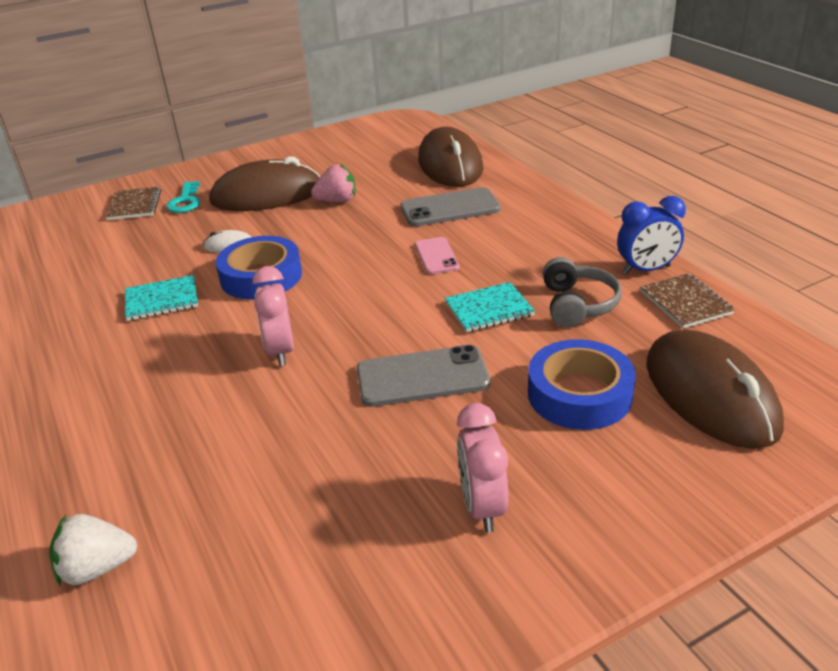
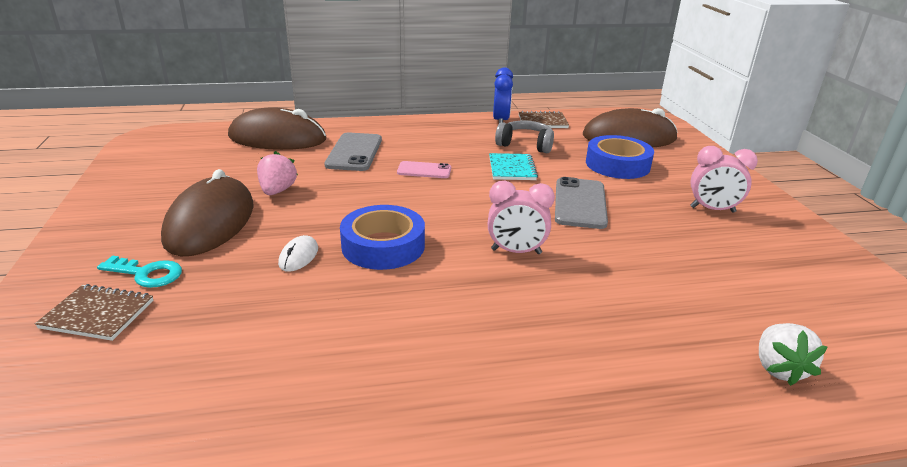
camera: 75 degrees left, 5 degrees down
turquoise notebook [125,275,198,321] -> none

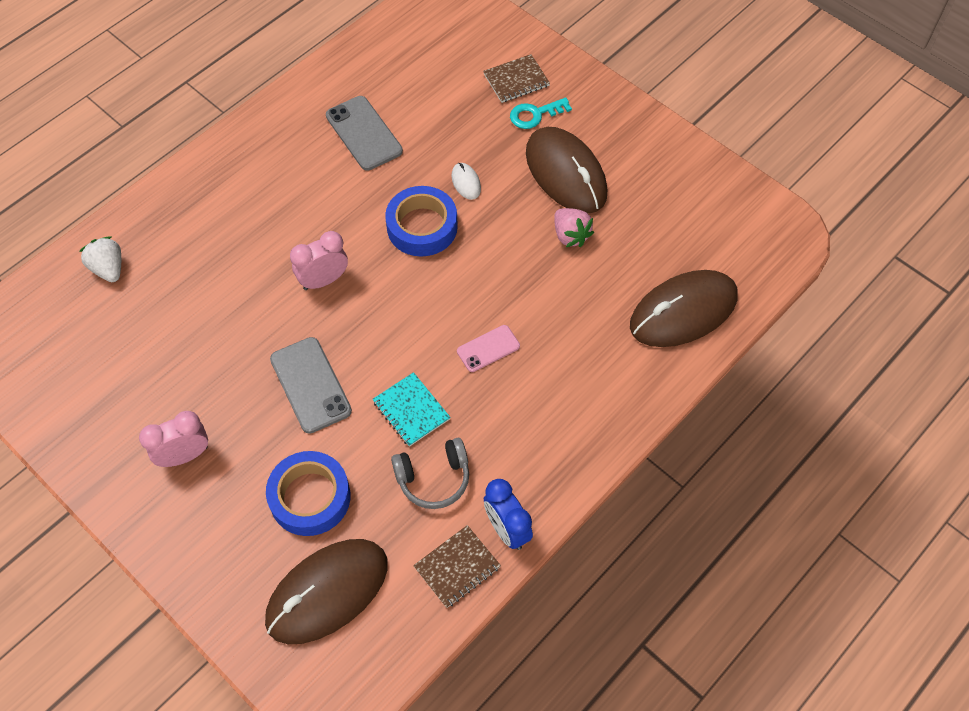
camera: 145 degrees right, 30 degrees up
grey phone [324,133,382,171] -> grey phone moved to [326,96,403,171]

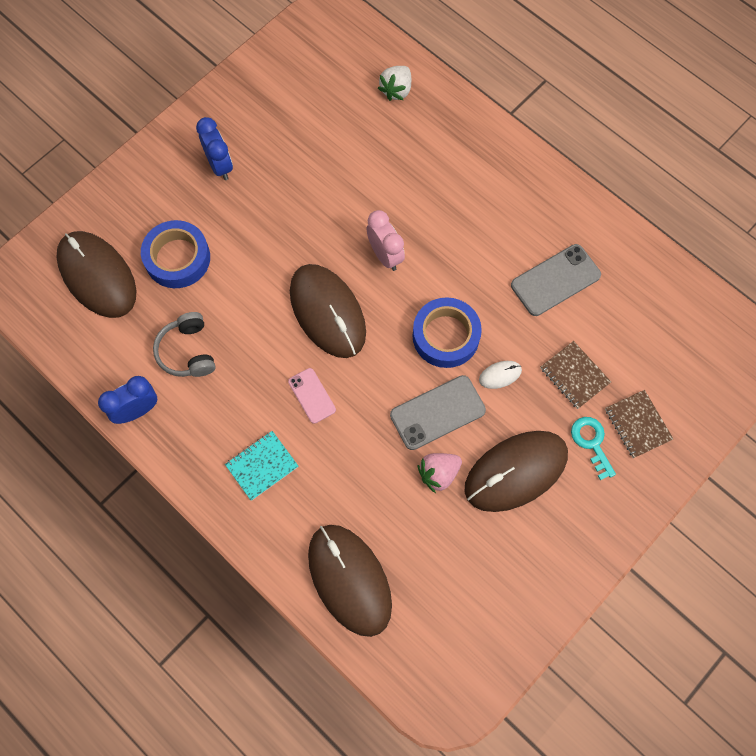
camera: 90 degrees right, 10 degrees up
white strawberry [79,236,121,282] -> white strawberry turned 150 degrees clockwise [378,66,411,101]
pink clock [139,411,208,467] -> blue clock [196,117,233,180]
grey phone [270,337,352,433] -> grey phone moved to [390,375,486,450]
turquoise notebook [372,372,451,447] -> turquoise notebook moved to [225,431,298,501]
brown notebook [413,525,501,608] -> brown notebook moved to [541,341,611,409]
none -> brown mouse [290,264,366,358]

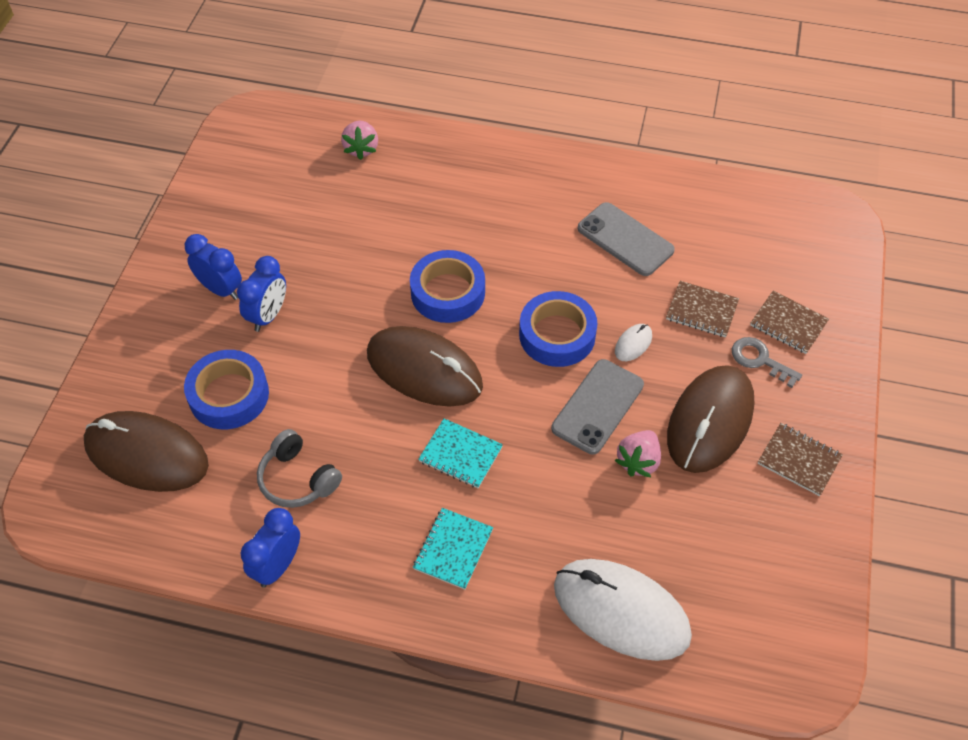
camera: 30 degrees left, 15 degrees down
pink phone [288,368,336,424] -> turquoise notebook [418,418,503,488]
brown mouse [308,525,392,637] -> white mouse [554,559,692,661]
pink clock [367,210,405,271] -> blue tape [410,250,485,323]
white strawberry [378,66,411,101] -> pink strawberry [341,121,378,160]
grey phone [511,244,601,316] -> grey phone turned 75 degrees counterclockwise [578,202,675,276]
turquoise key [571,417,616,480] -> grey key [732,337,802,388]
none -> blue clock [237,256,286,332]
none -> brown notebook [758,423,843,496]

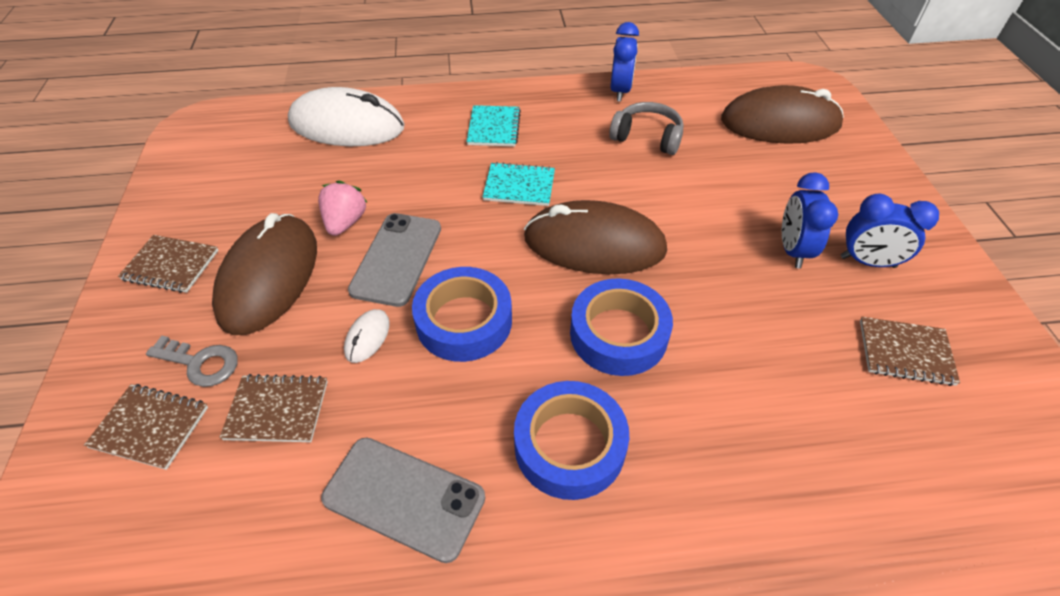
camera: 160 degrees right, 5 degrees down
blue tape [184,350,269,429] -> blue tape moved to [514,381,629,500]
pink strawberry [341,121,378,160] -> none
none -> brown notebook [860,317,960,386]

